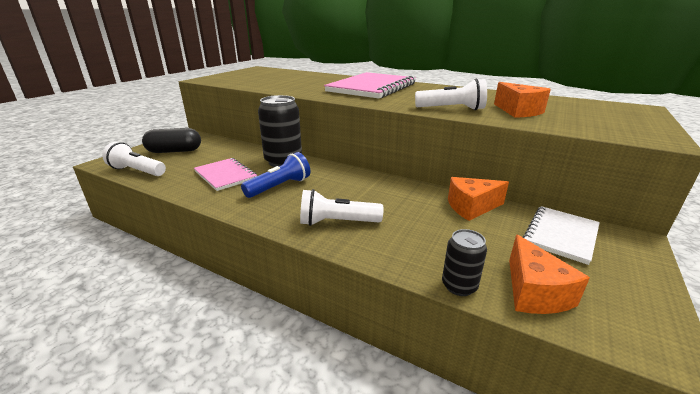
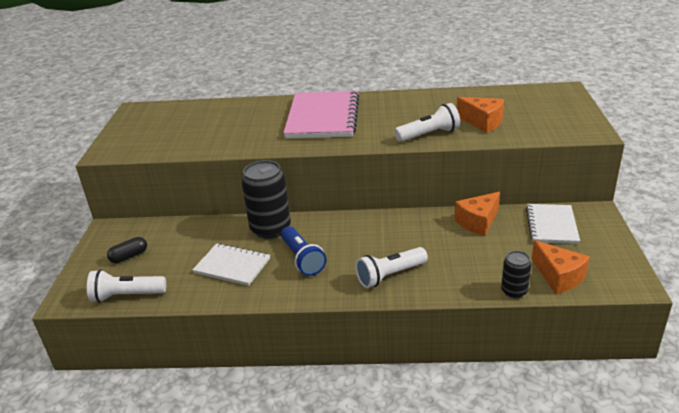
camera: 25 degrees left, 5 degrees up
black capsule [142,128,201,153] -> black capsule [107,237,147,263], size x0.61
pink notebook [194,158,257,191] -> white notebook [193,243,270,286]
blue flashlight [241,152,311,198] -> blue flashlight turned 135 degrees clockwise [281,226,327,276]

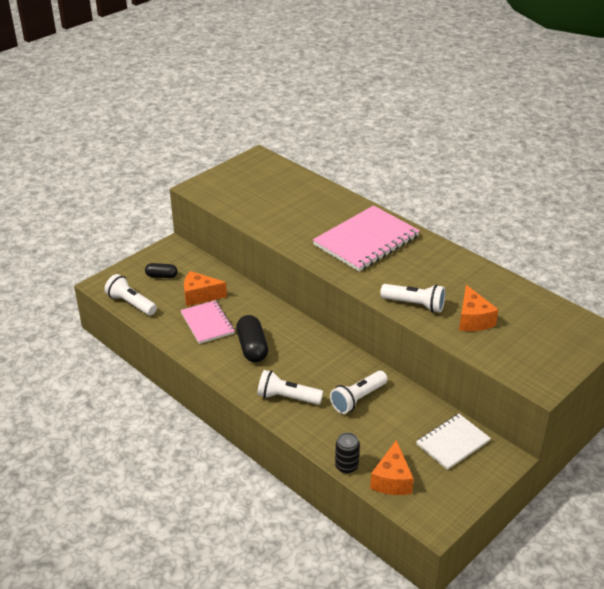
camera: 40 degrees right, 5 degrees up
white notebook [193,243,270,286] -> pink notebook [180,300,235,344]
black can [241,160,291,239] -> none
blue flashlight [281,226,327,276] -> black capsule [236,315,268,363]
orange cheese [454,192,500,236] -> orange cheese moved to [184,271,227,306]
none -> white flashlight [330,371,388,414]

